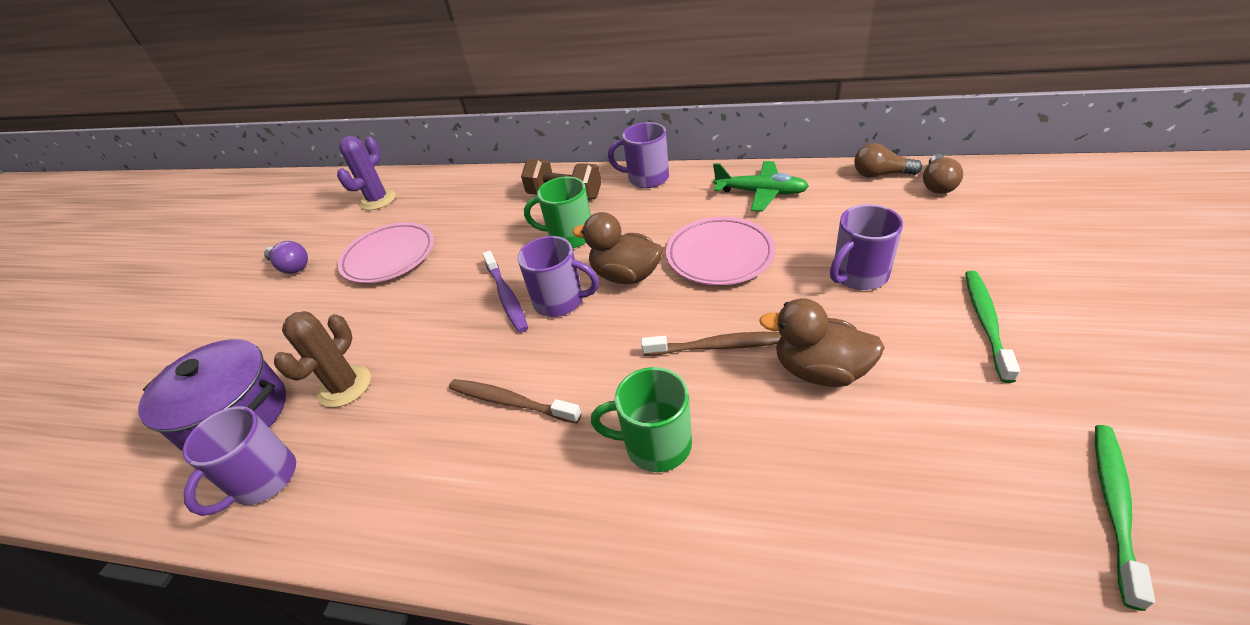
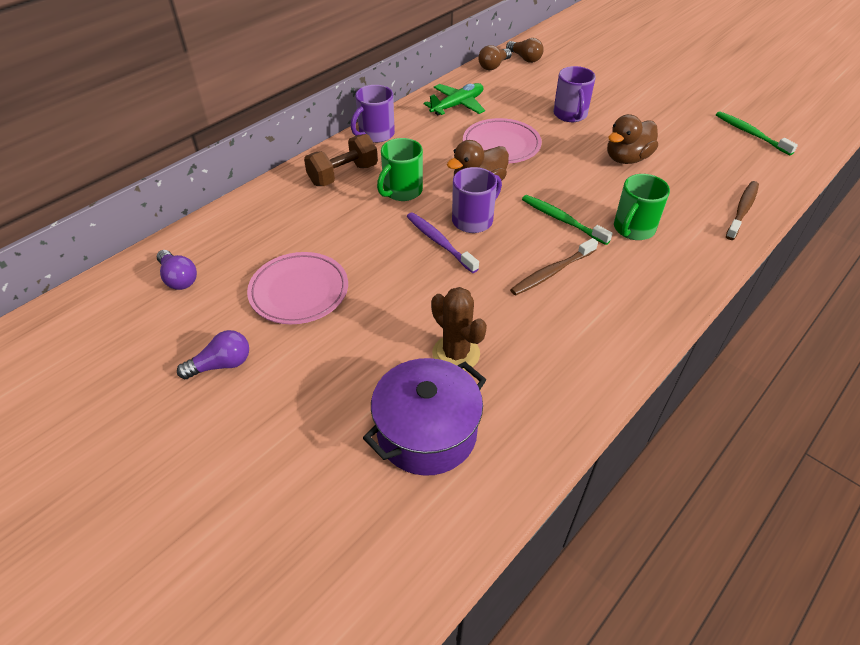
camera: 65 degrees left, 5 degrees up
purple mug [182,406,296,516] -> none
purple cactus [337,136,396,210] -> purple light bulb [157,250,197,290]
purple toothbrush [483,251,528,333] -> purple toothbrush turned 135 degrees counterclockwise [406,212,479,273]
brown toothbrush [641,332,781,356] -> brown toothbrush moved to [726,181,759,240]
green toothbrush [965,271,1020,383] -> green toothbrush moved to [522,195,613,245]

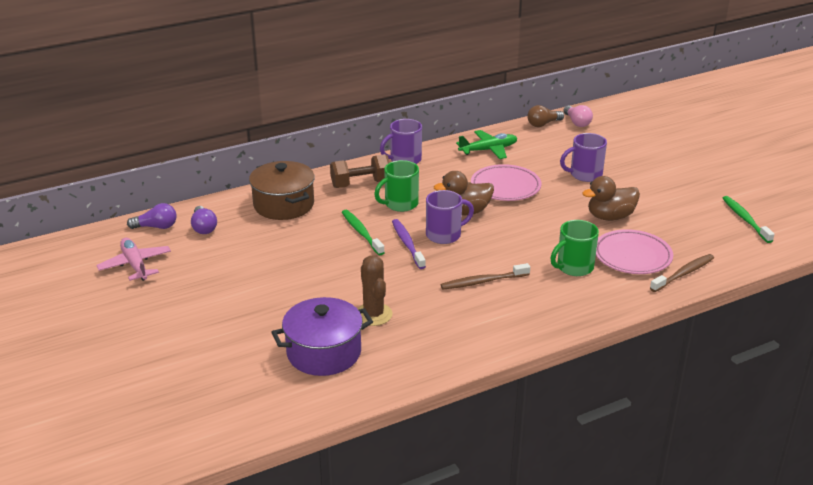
camera: 20 degrees right, 15 degrees down
purple light bulb [177,330,249,379] -> purple light bulb moved to [127,203,177,229]
pink plate [247,252,348,324] -> pink plate moved to [596,229,673,274]
brown light bulb [506,38,544,63] -> pink light bulb [563,105,593,127]
green toothbrush [522,195,613,245] -> green toothbrush moved to [342,210,385,255]
purple mug [553,66,596,122] -> purple mug turned 60 degrees clockwise [560,133,607,182]
none -> pink plane [96,238,171,281]
none -> brown pot [249,161,315,220]

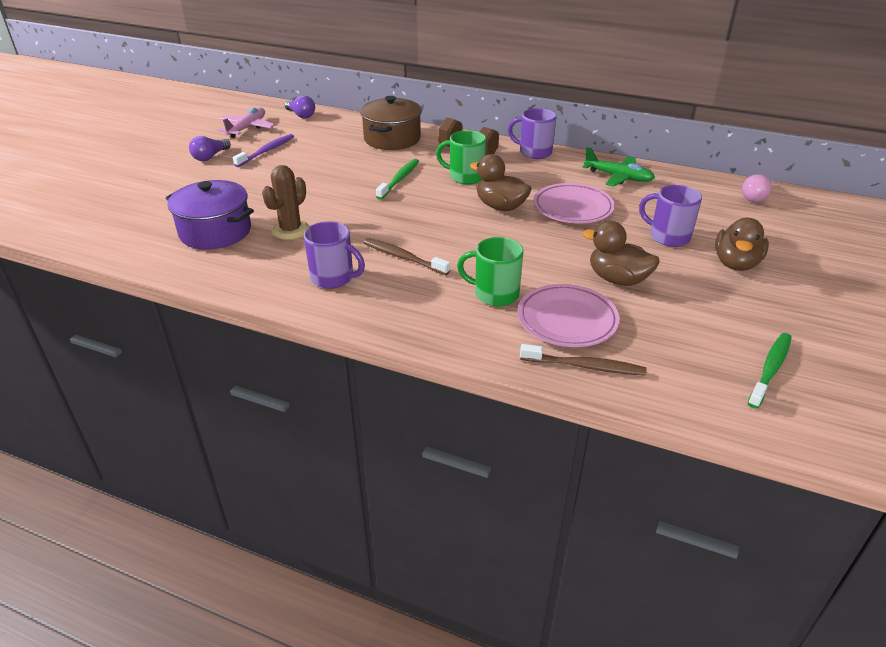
camera: 50 degrees right, 5 degrees up
purple light bulb [191,206,217,234] -> purple light bulb moved to [189,136,231,161]
purple toothbrush [392,219,426,269] -> purple toothbrush moved to [233,134,294,167]
purple mug [426,190,474,244] -> purple mug moved to [304,221,365,289]
brown light bulb [527,105,564,127] -> none
none -> brown duck [715,218,769,271]

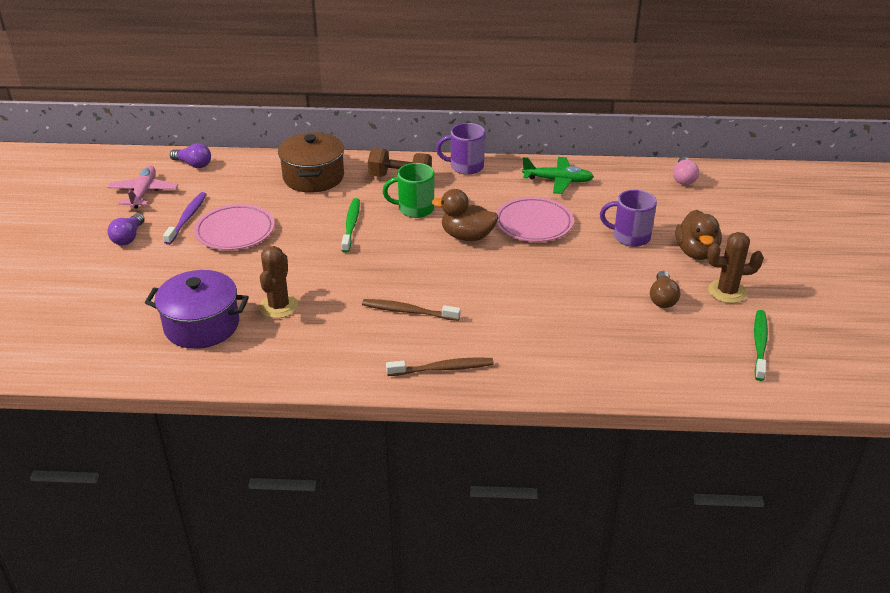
camera: 20 degrees left, 0 degrees up
purple mug [304,221,365,289] -> none
green mug [457,237,524,306] -> none
pink plate [518,284,620,347] -> pink plate moved to [194,204,274,250]
brown toothbrush [520,344,647,376] -> brown toothbrush moved to [386,358,494,376]
brown duck [582,221,660,286] -> none
none -> brown light bulb [650,271,680,308]
none -> brown cactus [707,232,764,303]

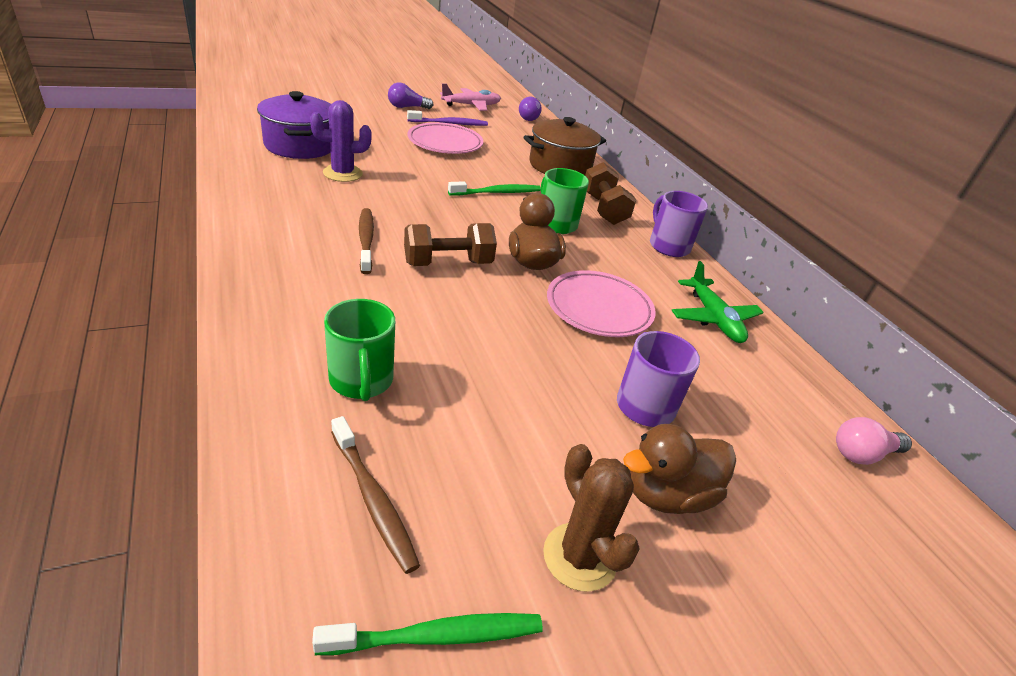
camera: 60 degrees right, 0 degrees up
brown cactus [259,246,298,318] -> purple cactus [310,100,372,182]
brown toothbrush [386,358,494,376] -> brown toothbrush moved to [331,416,420,574]
brown light bulb [650,271,680,308] -> none
none -> green mug [324,299,395,401]
none -> brown dumbbell [404,223,497,266]

